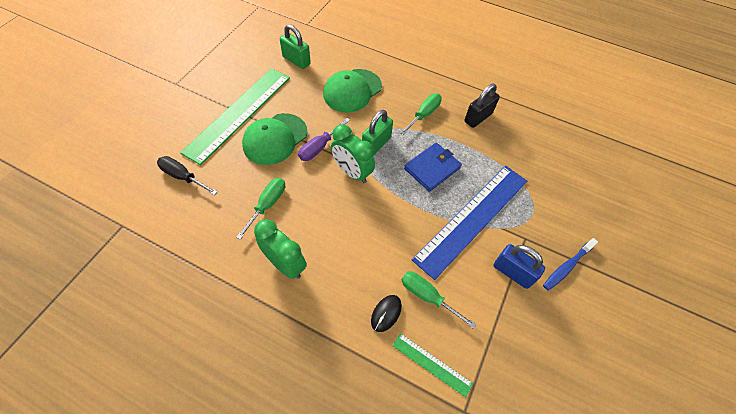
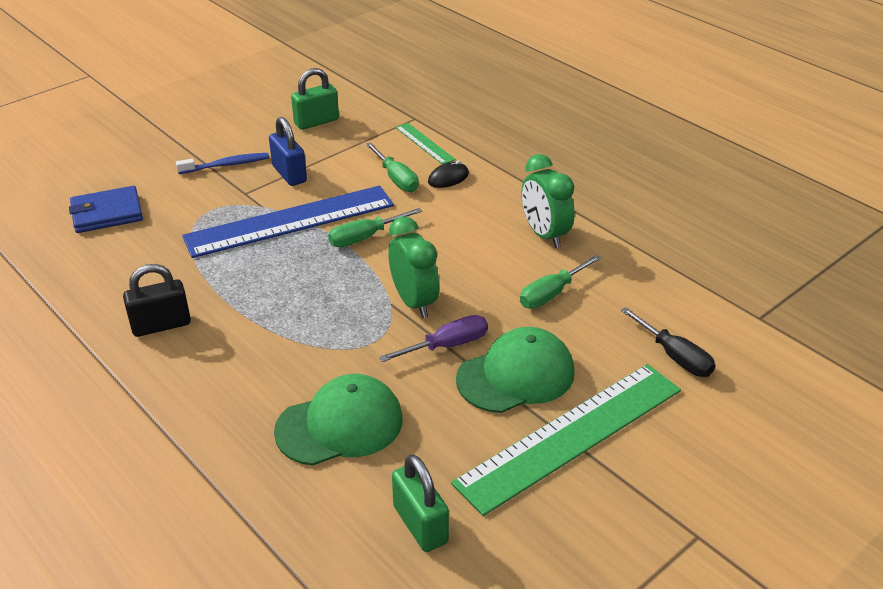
camera: 155 degrees left, 20 degrees down
green padlock [362,110,393,155] -> green padlock moved to [291,68,339,130]
green screwdriver [400,93,442,135] -> green screwdriver moved to [328,208,422,247]
blue wallet [404,143,462,192] -> blue wallet moved to [69,186,143,233]

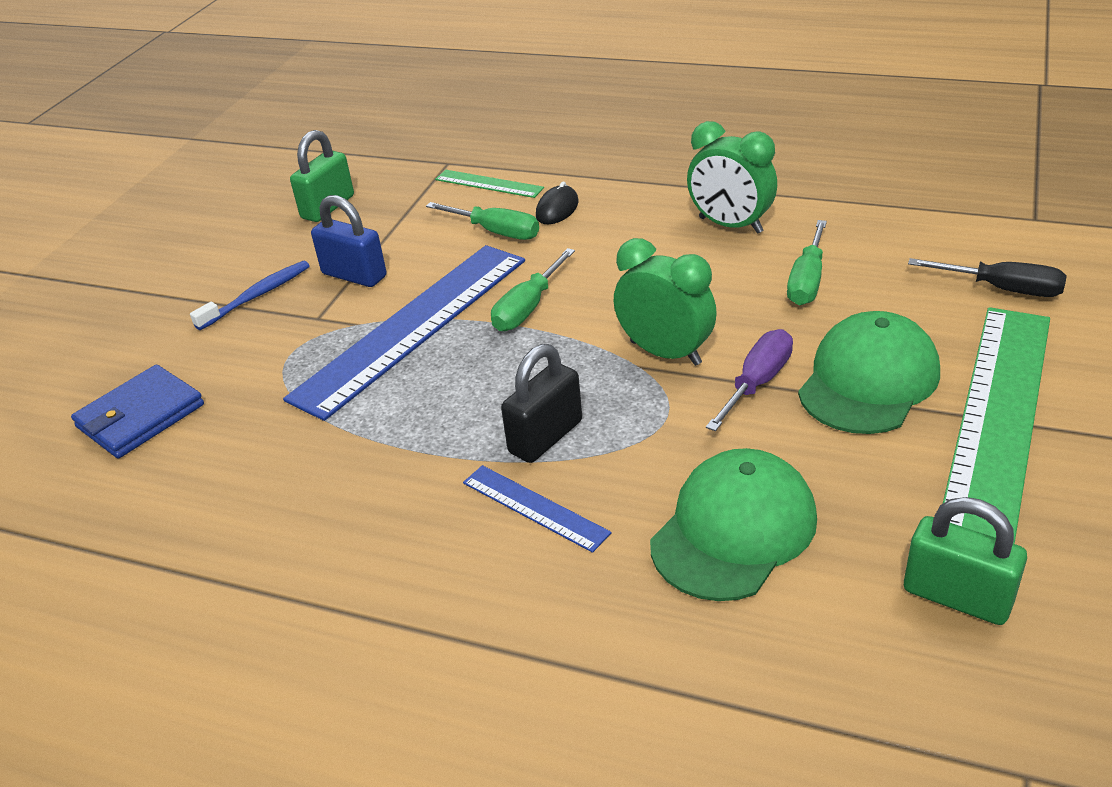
camera: 25 degrees left, 0 degrees up
black padlock [123,264,191,337] -> black padlock moved to [501,344,582,463]
none -> blue ruler [463,465,612,553]

